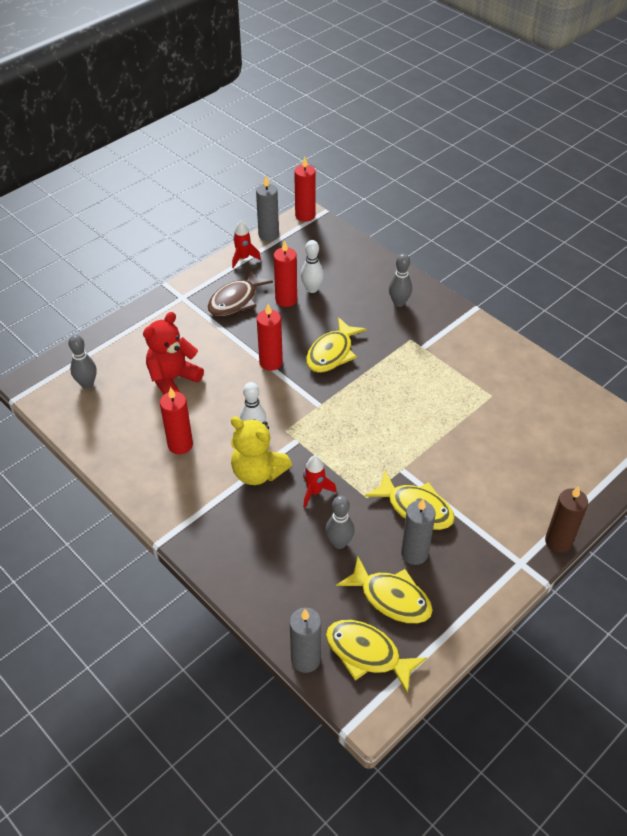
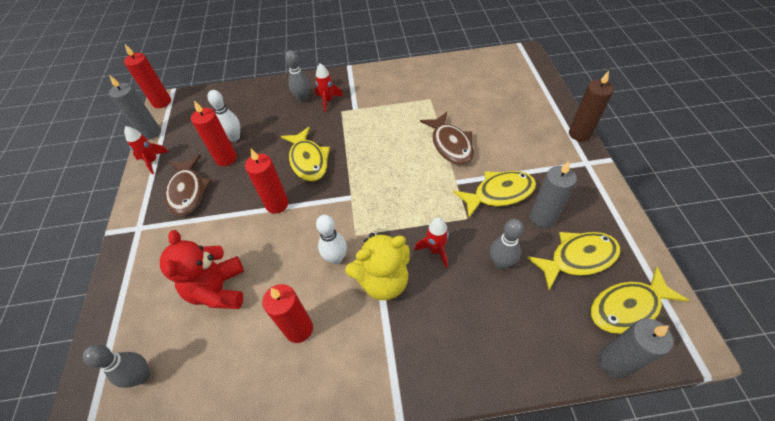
camera: 50 degrees left, 5 degrees up
none -> red rocket [315,63,343,112]
none -> brown fish [420,112,474,165]

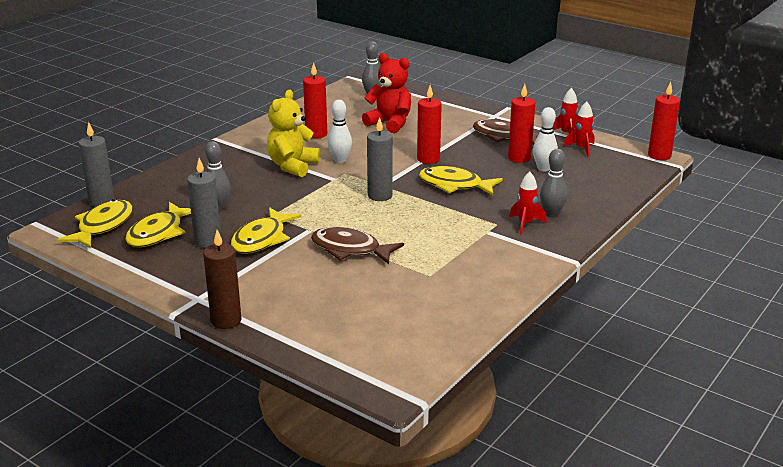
camera: 130 degrees right, 25 degrees down
grey candle [109,75,161,140] -> grey candle moved to [367,117,392,201]
red rocket [414,217,449,268] -> red rocket moved to [563,101,594,157]

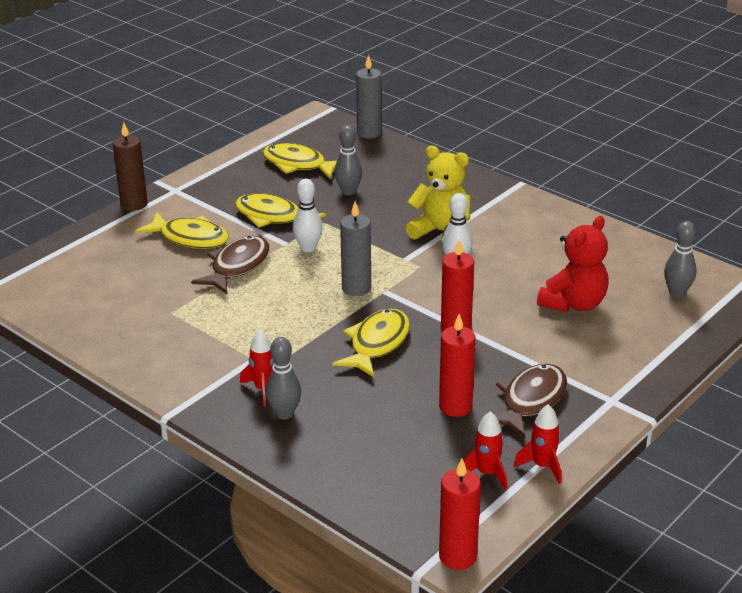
camera: 95 degrees right, 5 degrees up
yellow fish [57,199,133,248] -> yellow fish moved to [135,212,229,249]
grey candle [187,158,221,248] -> none
red candle [303,63,327,139] -> none
white bowling pin [533,107,558,171] -> white bowling pin moved to [293,179,323,252]

